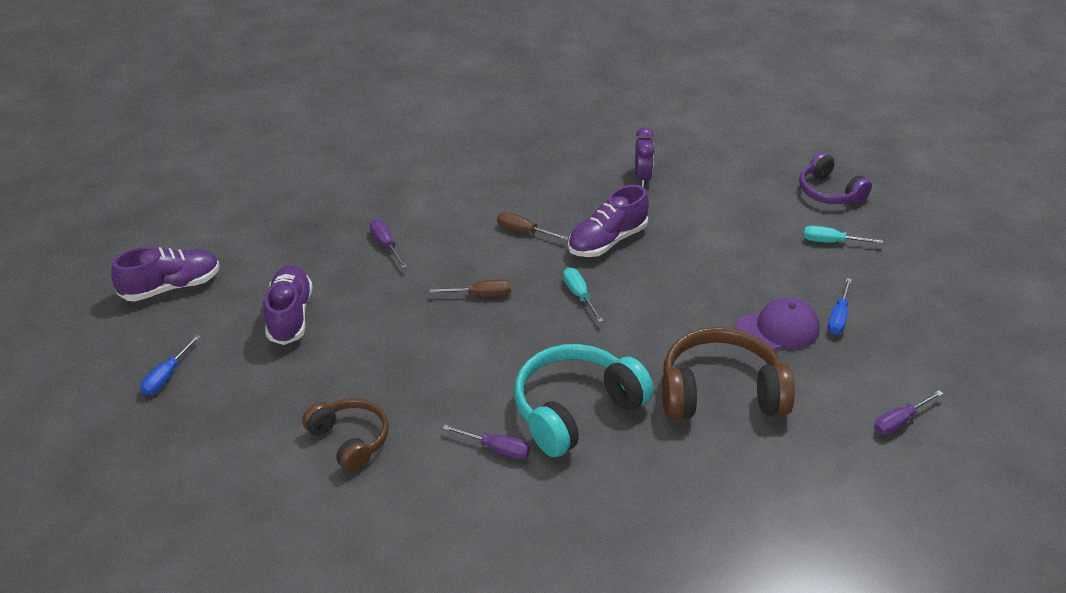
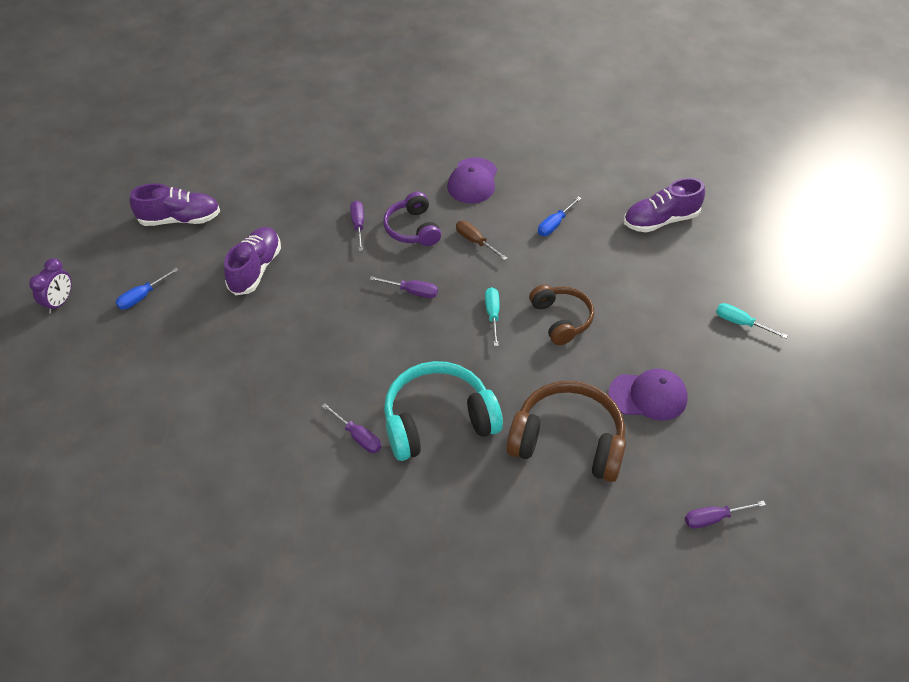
camera: 20 degrees right, 10 degrees up
brown headphones [302,398,389,473] -> brown headphones moved to [529,284,594,345]
brown screwdriver [430,279,511,296] -> purple screwdriver [370,276,438,298]
purple shoe [568,185,649,257] -> purple shoe moved to [624,178,705,232]
purple clock [635,127,655,187] -> purple clock moved to [29,258,72,314]
purple headphones [799,152,872,204] -> purple headphones moved to [383,191,441,246]
blue screwdriver [828,278,852,335] -> blue screwdriver moved to [538,196,582,236]
none -> purple cap [447,157,497,204]

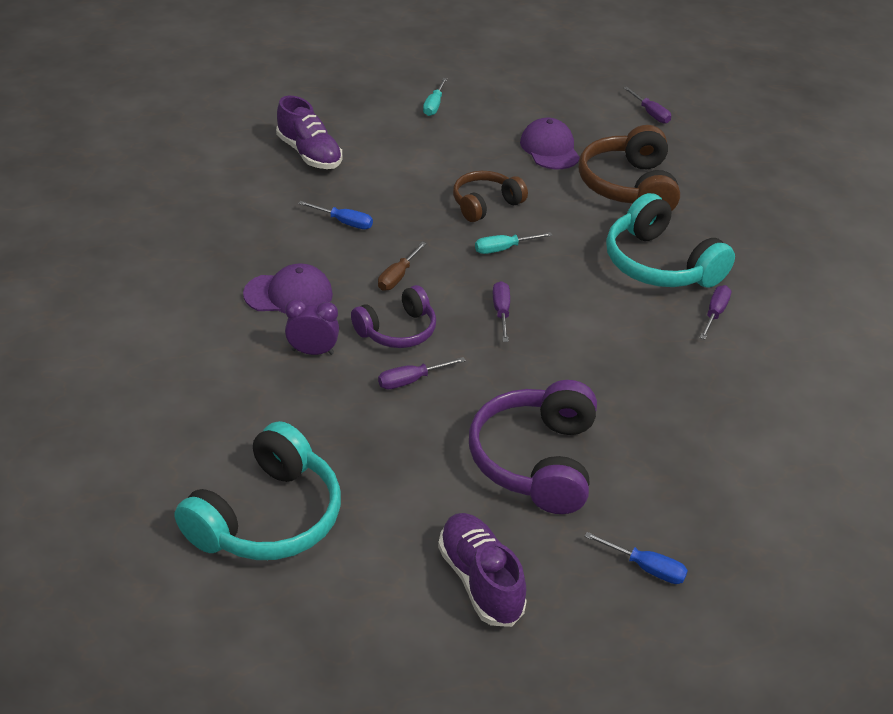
camera: 110 degrees left, 10 degrees down
purple clock [29,258,72,314] -> purple clock moved to [285,299,339,355]
purple shoe [224,227,281,295] -> purple headphones [469,380,597,514]
none -> turquoise headphones [175,421,341,560]

